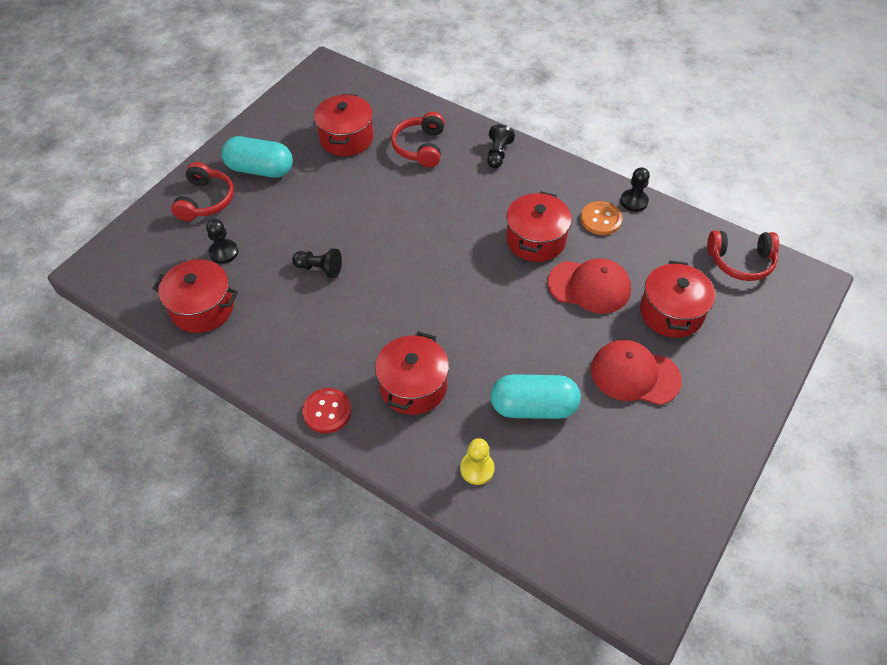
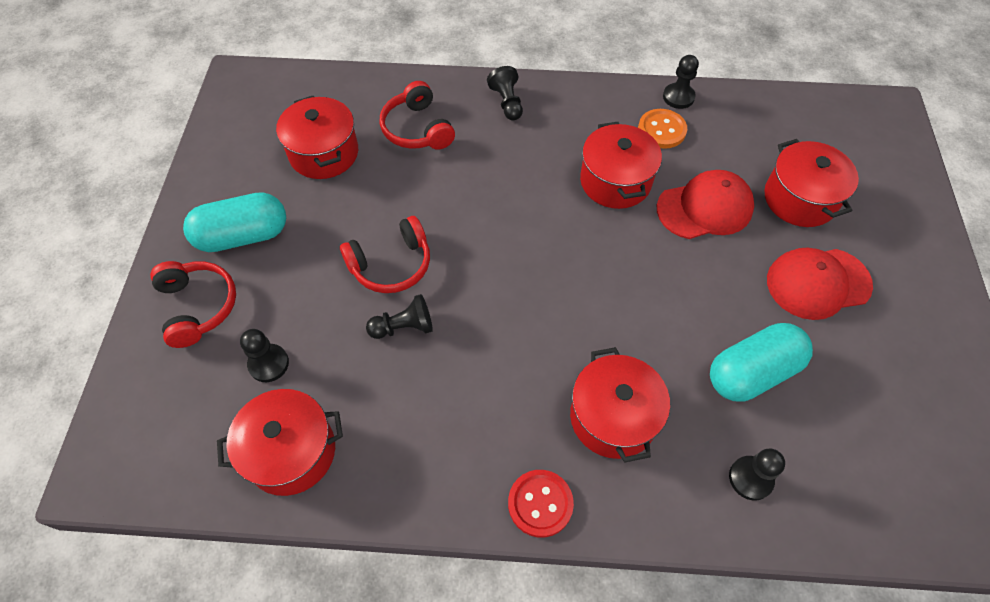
camera: 30 degrees left, 5 degrees up
yellow pawn [460,438,495,485] -> black pawn [729,449,785,500]
red headphones [707,231,779,281] -> red headphones moved to [340,216,430,293]

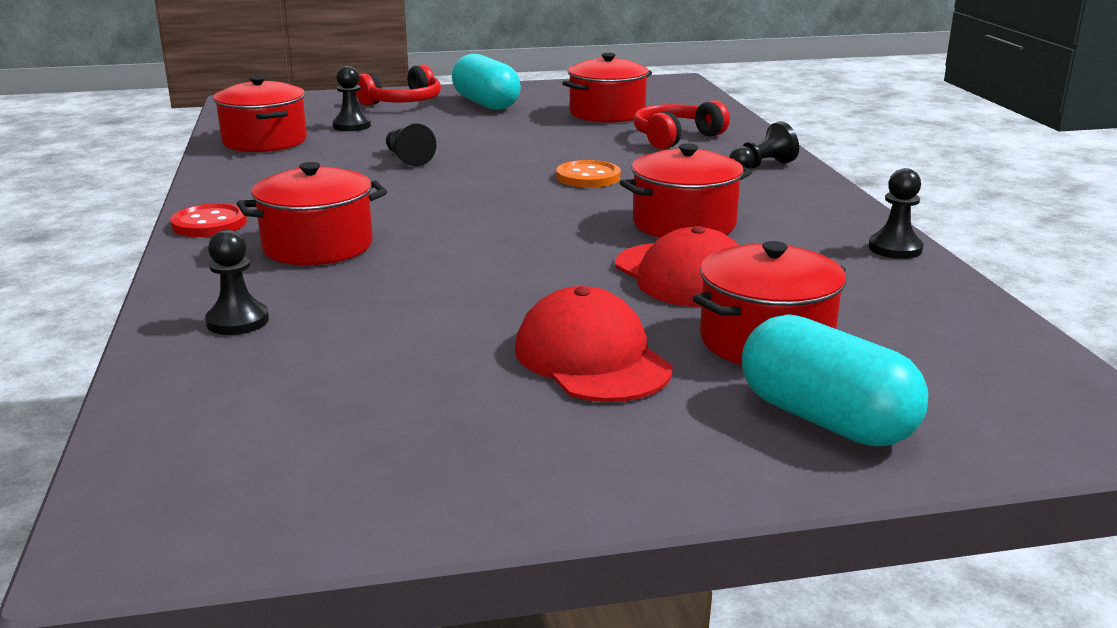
camera: 75 degrees right, 35 degrees down
red headphones [340,216,430,293] -> none
orange button [638,109,687,149] -> orange button moved to [556,160,620,188]
turquoise capsule [710,323,813,402] -> turquoise capsule moved to [742,314,928,446]

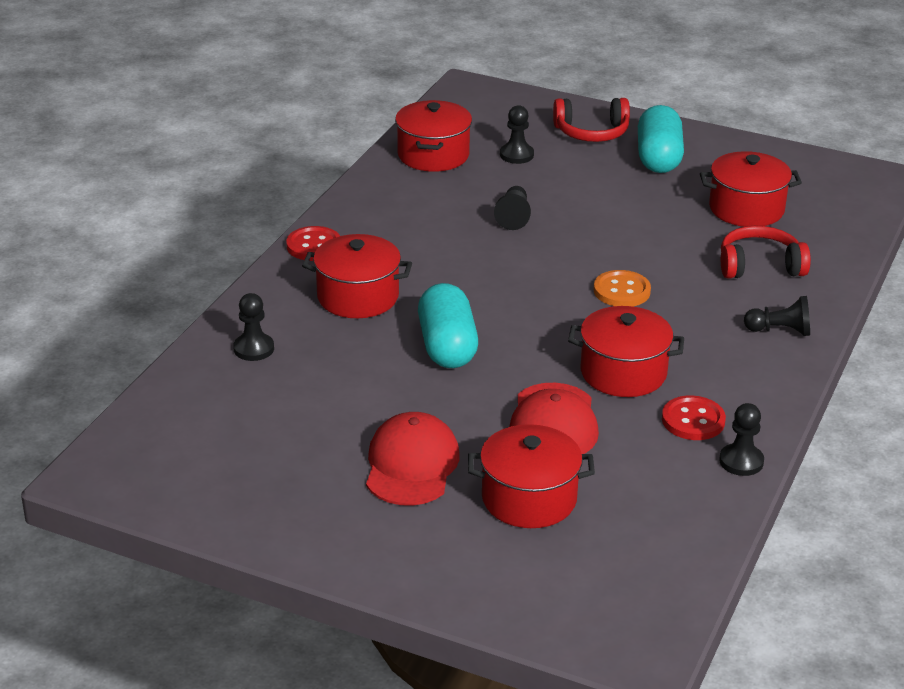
camera: 35 degrees right, 10 degrees up
turquoise capsule [742,314,928,446] -> turquoise capsule moved to [418,283,478,368]
none -> red button [662,395,726,440]

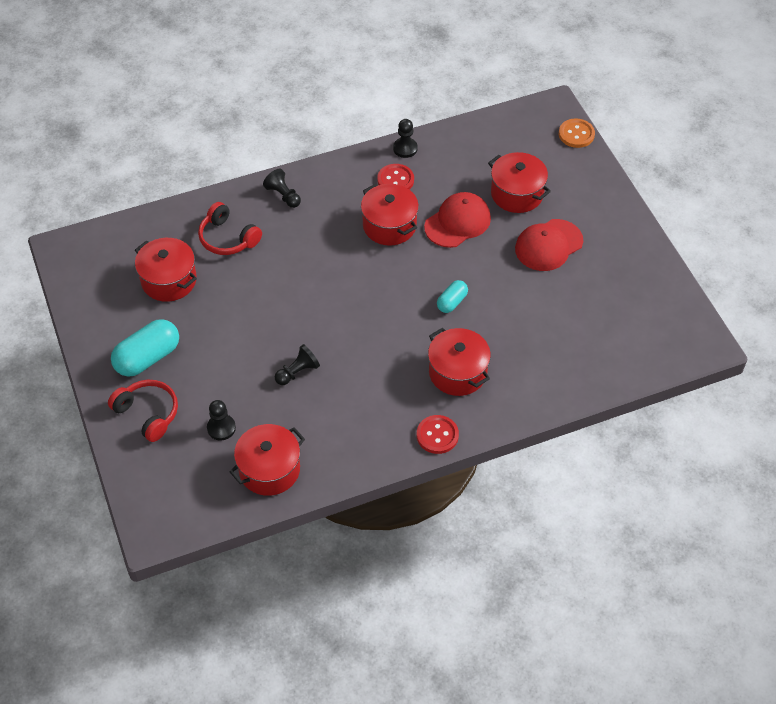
camera: 135 degrees left, 20 degrees up
black pawn [233,293,274,361] -> none
turquoise capsule [418,283,478,368] -> turquoise capsule [437,280,468,313], size x0.56
orange button [594,270,651,306] -> orange button moved to [559,118,595,148]

